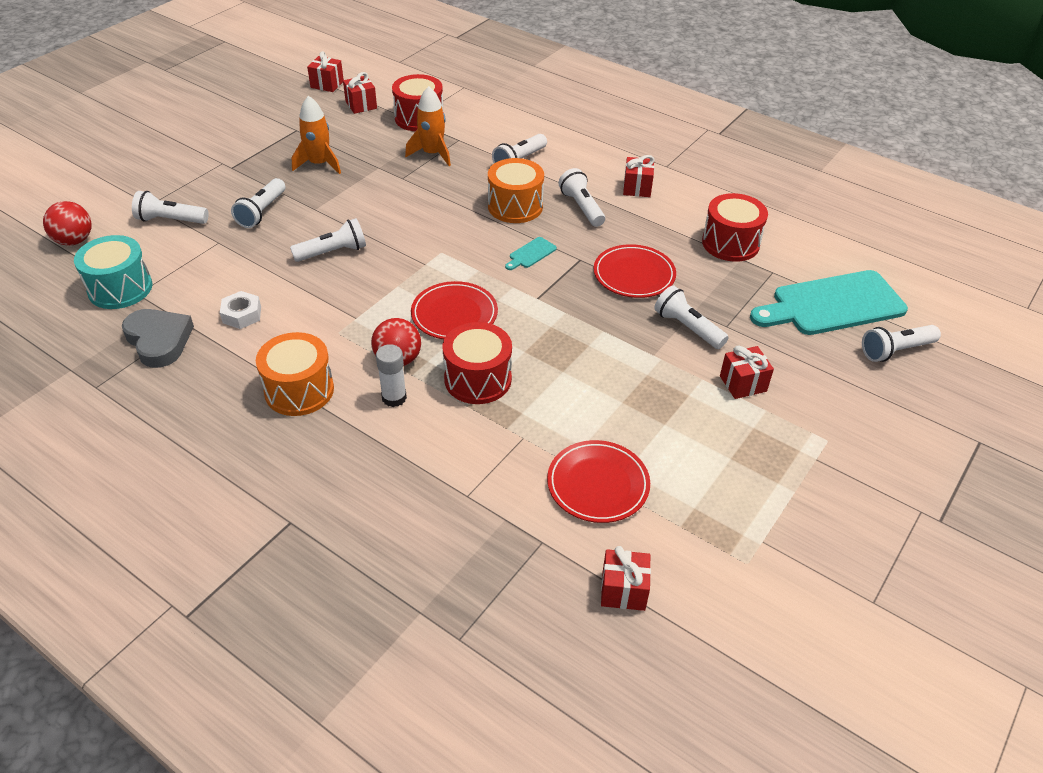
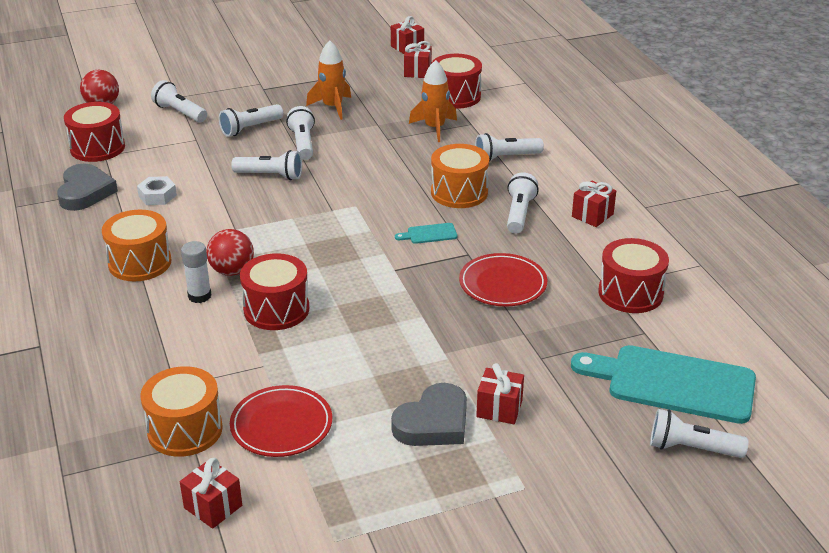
camera: 35 degrees right, 10 degrees down
turquoise drum [74,235,152,309] -> red drum [64,102,125,162]
red plate [411,281,498,339] -> none
white flashlight [654,285,729,349] -> white flashlight moved to [286,106,315,160]
none -> orange drum [140,366,223,457]
none -> grey heart [391,383,467,446]

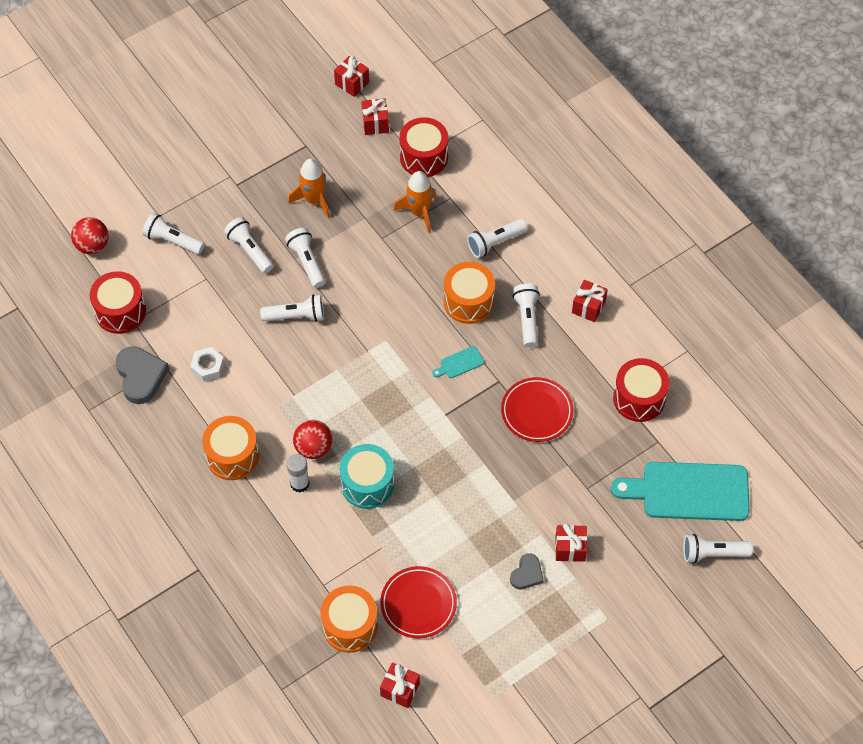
camera: 15 degrees left, 25 degrees up
white flashlight [219,104,283,137] -> white flashlight turned 105 degrees clockwise [224,217,274,274]
red drum [240,253,309,330] -> turquoise drum [339,444,395,509]
grey heart [391,383,467,446] -> grey heart [510,553,544,590], size x0.60

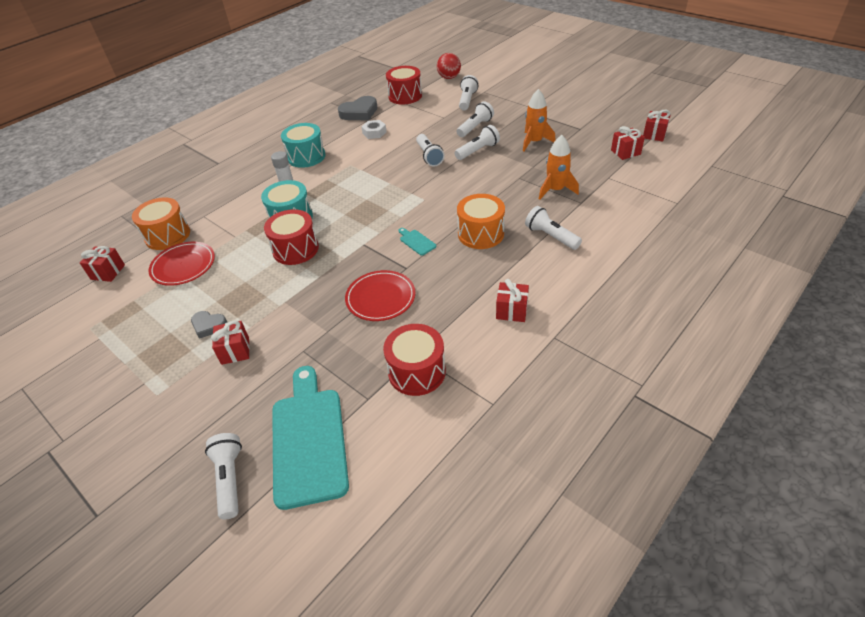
camera: 80 degrees right, 15 degrees down
orange drum [202,416,259,480] -> turquoise drum [281,123,326,168]
red ball [293,420,332,459] -> none
red drum [399,117,448,177] -> red drum moved to [264,209,319,265]
white flashlight [513,283,540,347] -> none

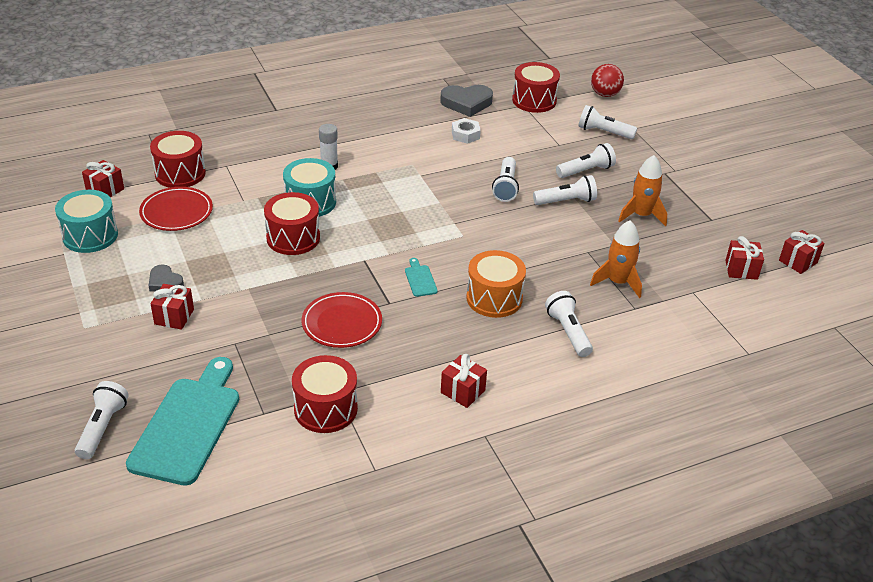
camera: 20 degrees right, 5 degrees down
orange drum [132,197,190,250] -> red drum [150,131,206,188]
turquoise drum [281,123,326,168] -> turquoise drum moved to [55,190,118,253]
white flashlight [459,75,478,110] -> white flashlight turned 105 degrees counterclockwise [578,105,637,139]

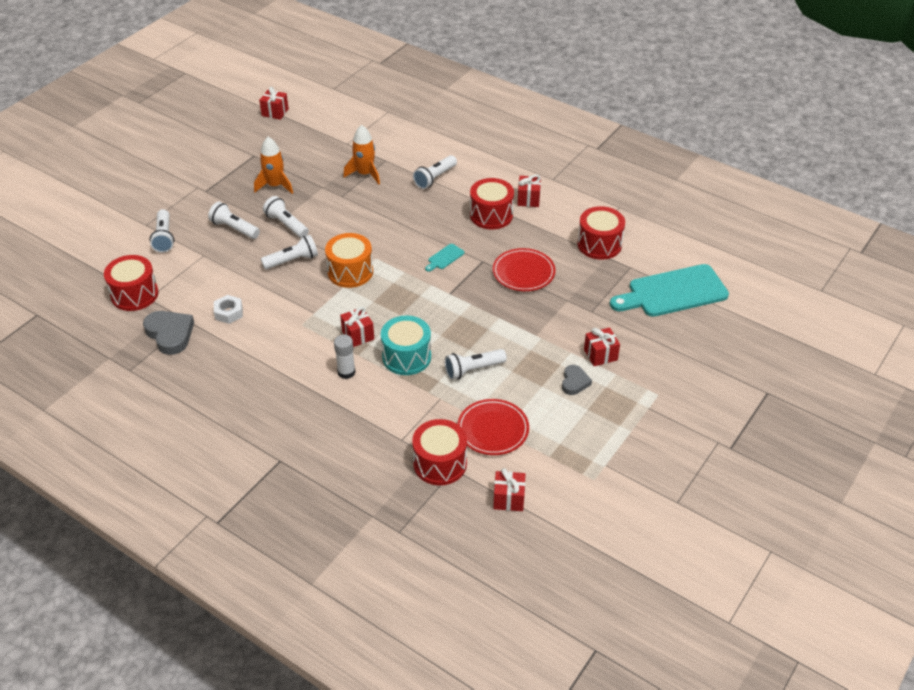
camera: 120 degrees left, 5 degrees up
turquoise drum [55,190,118,253] -> none
white flashlight [75,381,129,459] -> white flashlight moved to [444,349,507,380]
red drum [264,192,320,255] -> red drum moved to [470,178,514,229]
orange drum [466,250,526,318] -> orange drum moved to [325,233,373,288]
red ball [591,64,624,97] -> none
red gift [725,236,764,280] -> red gift moved to [340,307,374,347]

